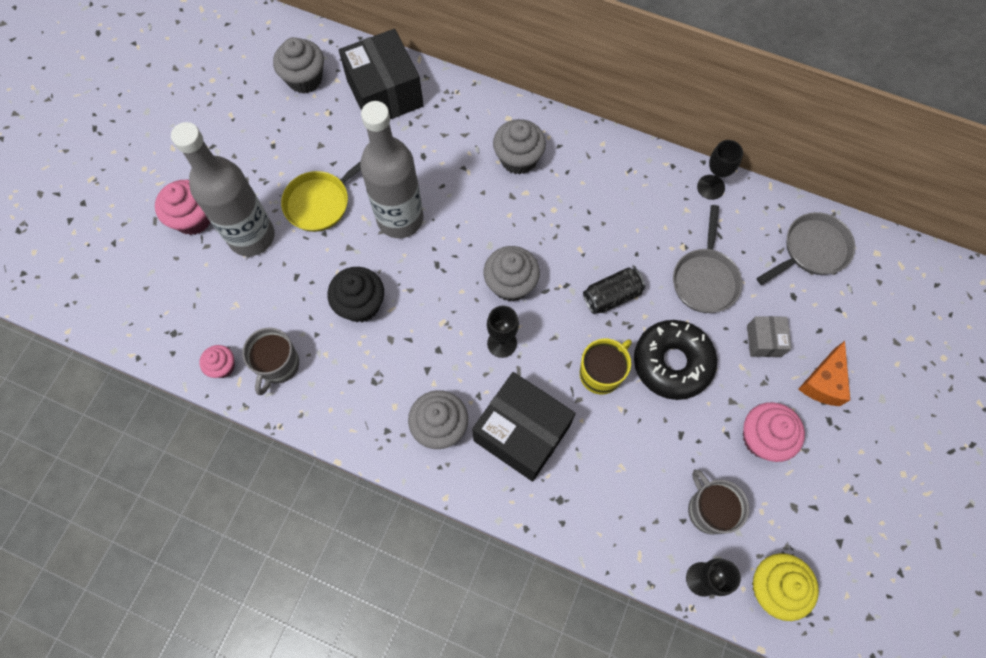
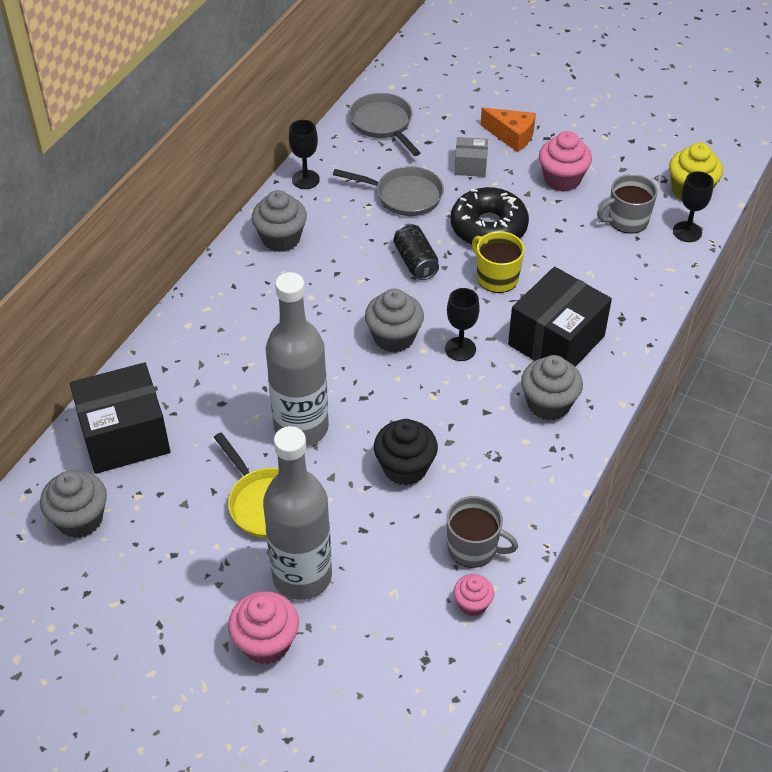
camera: 85 degrees left, 20 degrees down
grey cupcake [493,119,546,175] -> grey cupcake moved to [252,190,307,252]

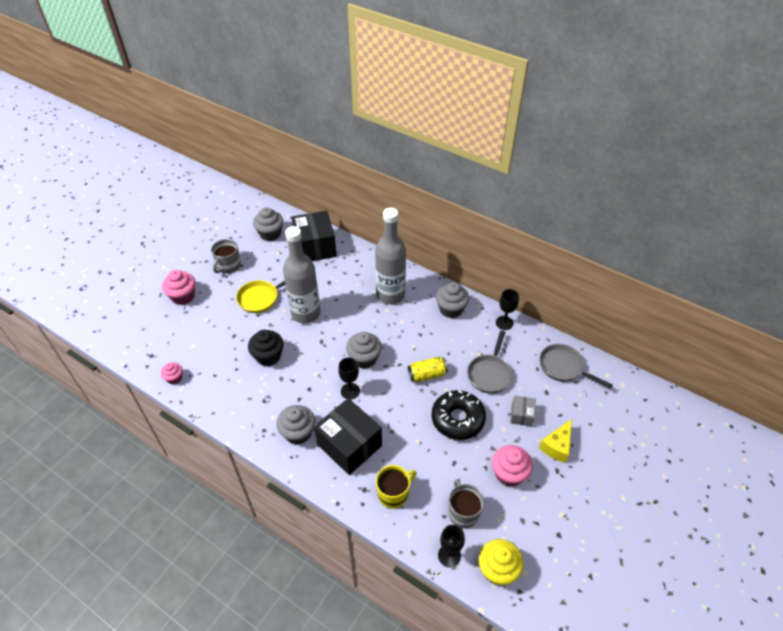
camera: 95 degrees right, 0 degrees up
grey bottle [263,426,332,600] -> grey bottle moved to [375,208,406,305]
grey pan [349,93,421,156] -> grey pan turned 120 degrees counterclockwise [539,344,613,389]
black can [394,224,439,280] -> yellow can [408,356,448,382]
grey mug [446,496,518,568] -> grey mug moved to [211,239,241,273]
yellow mug [472,231,525,293] -> yellow mug moved to [376,465,417,509]
orange cheese [480,108,536,152] -> yellow cheese [539,419,572,463]

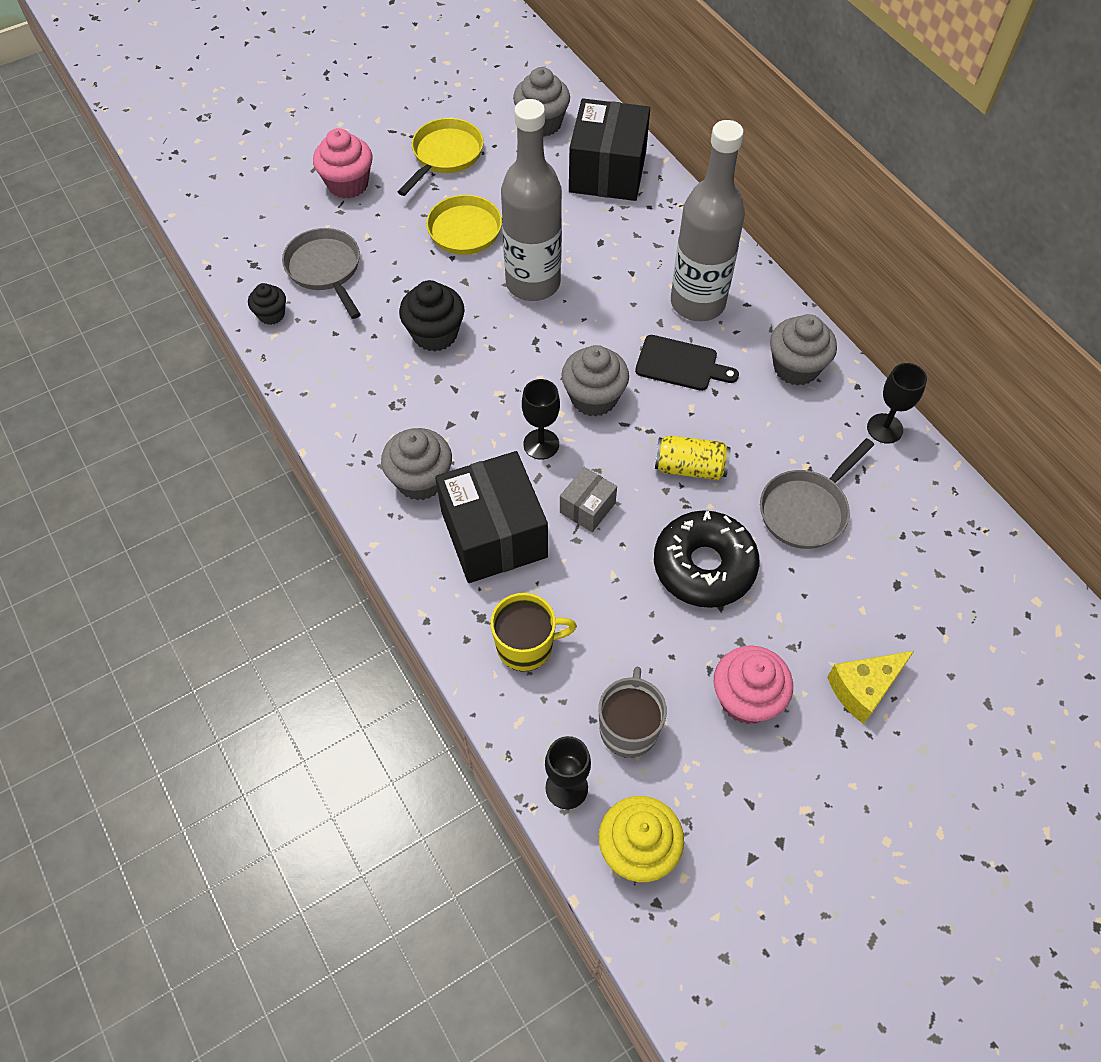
camera: 25 degrees right, 10 degrees up
pink cupcake [161,362,183,384] -> black cupcake [248,283,286,325]
grey mug [211,239,241,273] -> yellow pan [398,118,484,196]
grey box [510,396,536,427] -> grey box moved to [560,467,617,532]
grey pan [539,344,613,389] -> grey pan moved to [282,228,361,319]
none -> black cutting board [635,335,739,391]

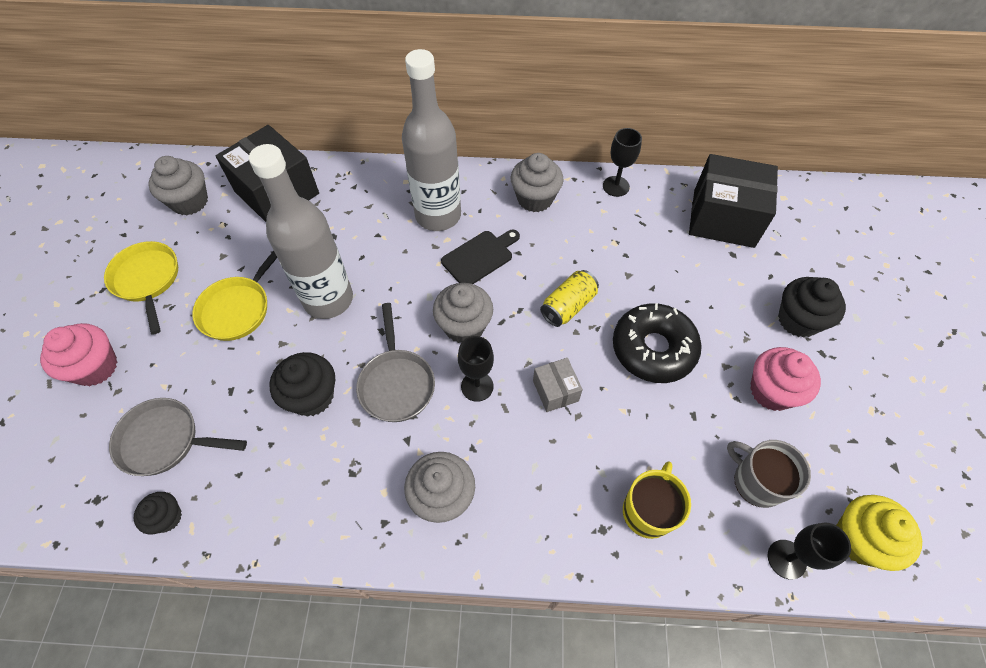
camera: 55 degrees left, 0 degrees up
black box [435,451,548,583] -> black box moved to [689,154,778,248]
grey pan [760,438,874,549] -> grey pan moved to [356,303,435,422]
yellow cheese [827,651,914,724] -> black cupcake [778,277,846,338]

